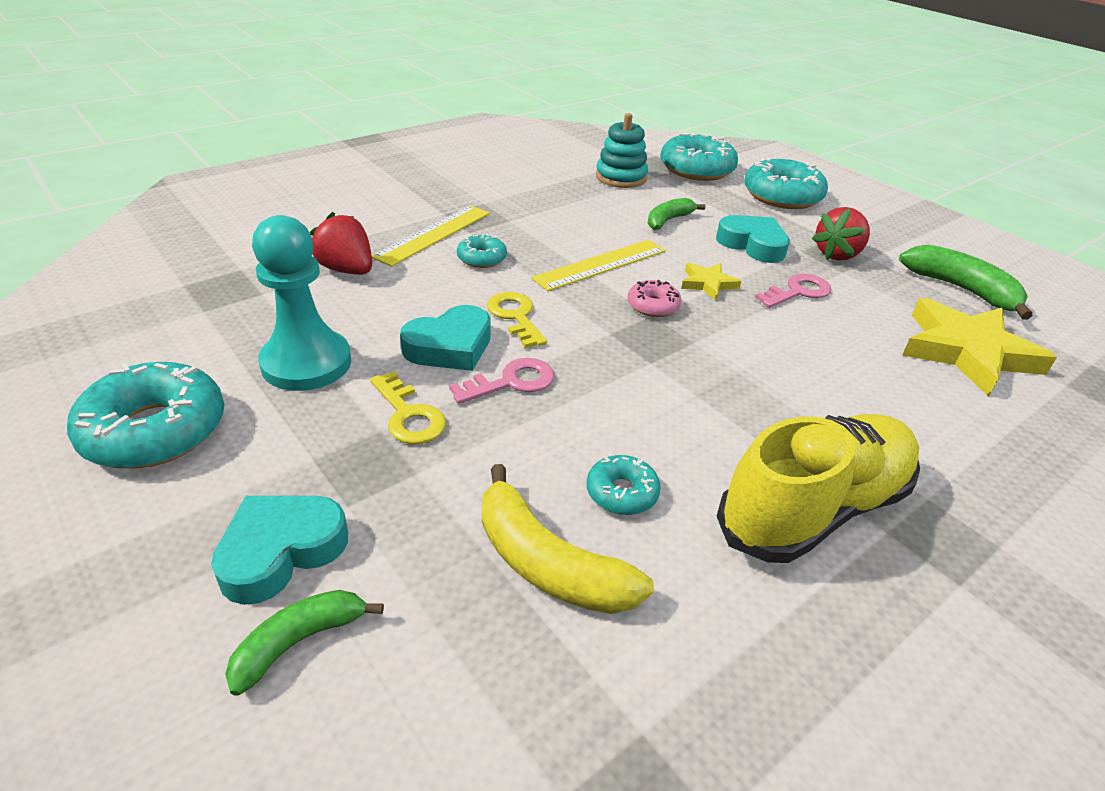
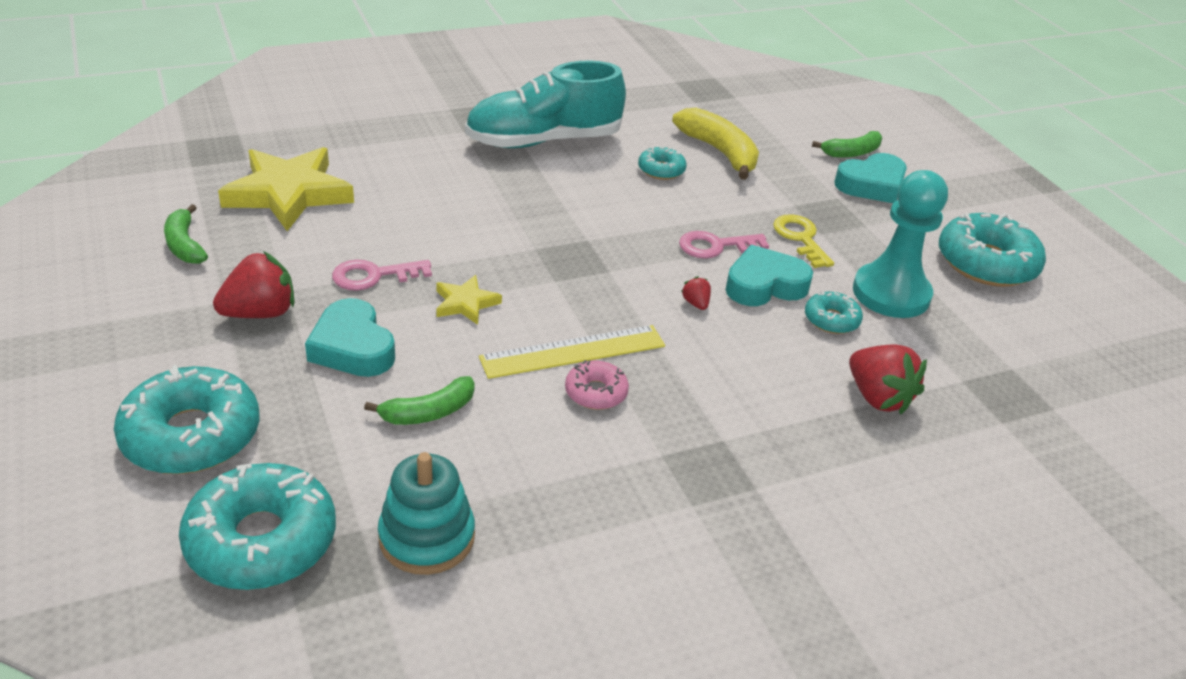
camera: 165 degrees left, 0 degrees up
yellow ruler [372,205,490,267] -> none
turquoise donut [457,233,507,268] -> turquoise donut moved to [805,291,863,334]
yellow key [487,292,547,348] -> red strawberry [681,276,711,310]
pink donut [628,280,682,317] -> pink donut moved to [565,360,629,410]
yellow shoe [717,414,920,563] -> turquoise shoe [465,60,626,148]
green banana [899,245,1032,320] -> green banana [164,204,208,264], size x0.63

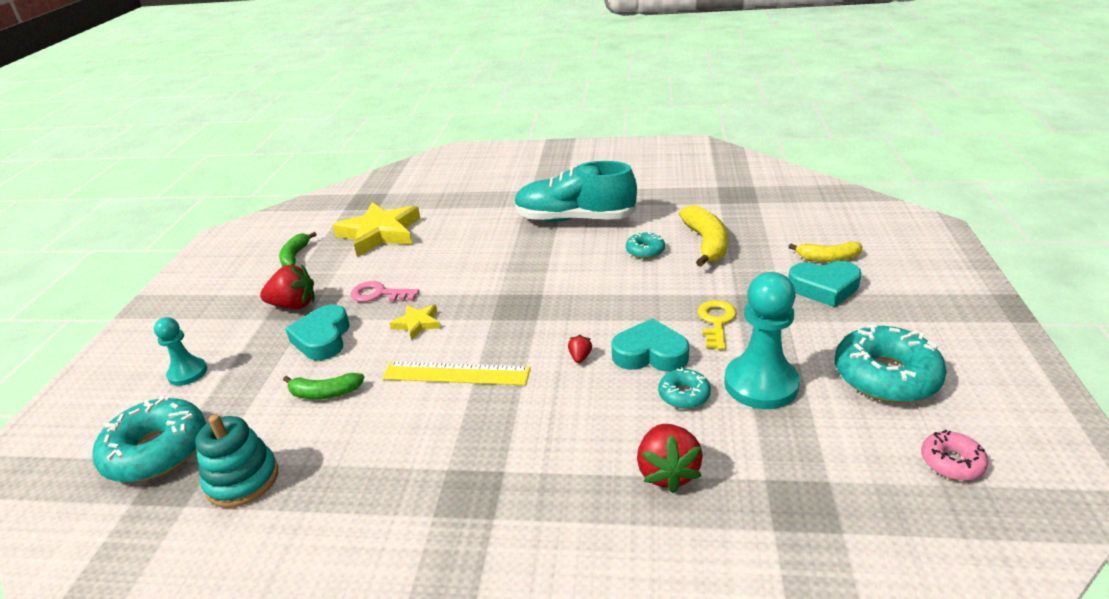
camera: 35 degrees right, 5 degrees down
turquoise donut [114,365,259,474] -> turquoise pawn [154,317,207,386]
pink donut [565,360,629,410] -> pink donut moved to [921,430,988,480]
pink key [679,231,769,259] -> none
green banana [812,131,882,158] -> yellow banana [789,242,862,262]

